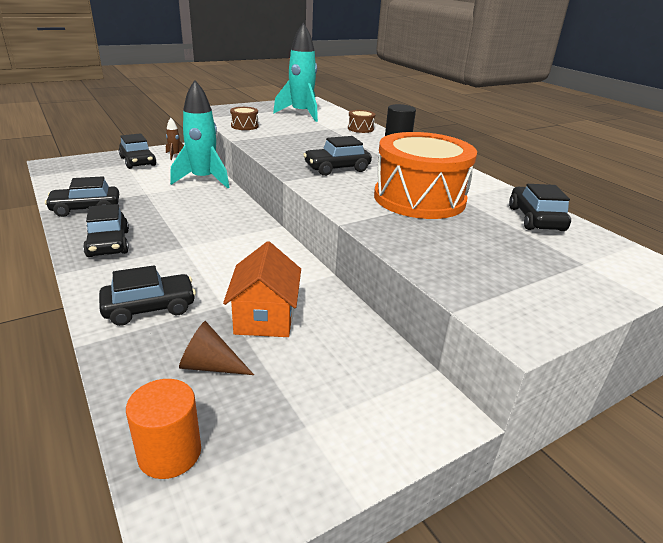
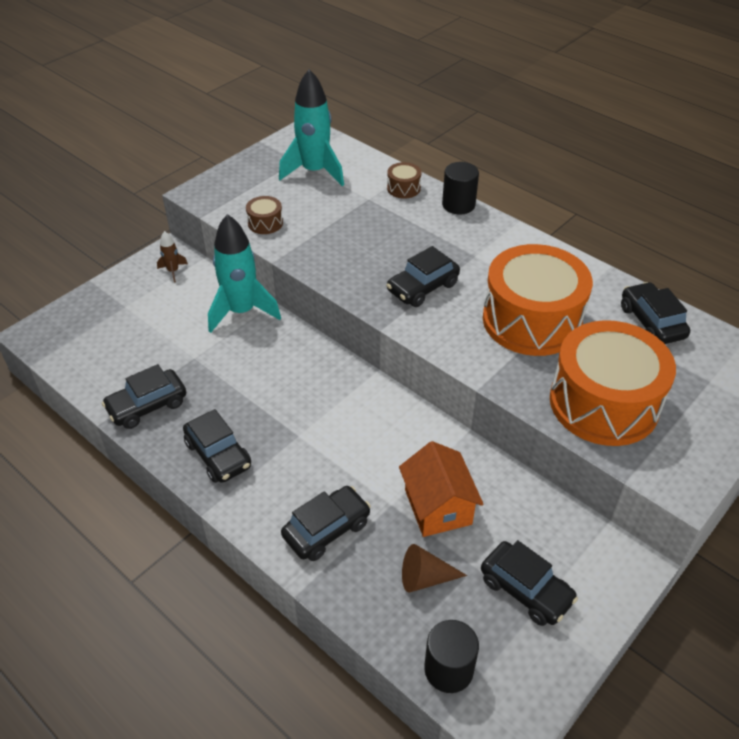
camera: 15 degrees left, 15 degrees up
black car [119,133,156,169] -> black car moved to [481,540,578,626]
orange cylinder [126,379,201,479] -> black cylinder [424,620,479,693]
none -> orange drum [550,320,676,446]

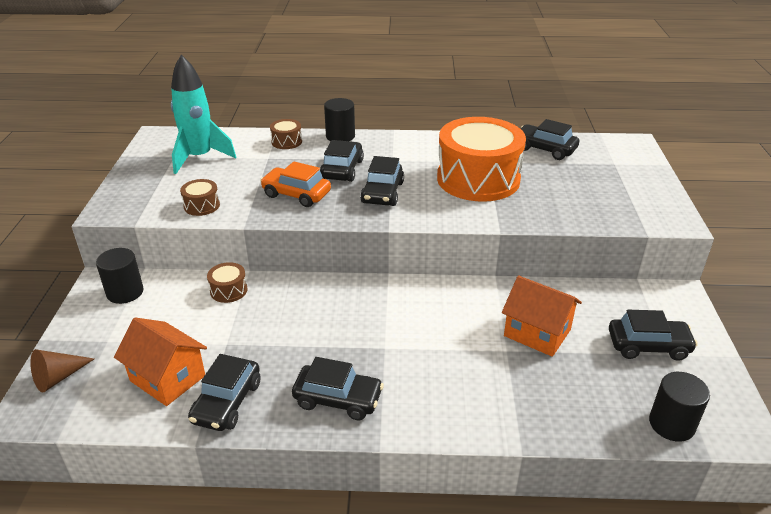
camera: 40 degrees left, 10 degrees down
brown rocket [157,231,188,283] -> black cylinder [96,248,144,304]
turquoise rocket [208,214,281,333] -> brown drum [207,262,248,303]
black car [281,486,371,561] -> black car moved to [320,140,364,182]
brown cone [402,544,467,593] -> brown cone moved to [30,349,95,393]
orange drum [550,320,676,446] -> none
none -> orange house [114,317,207,406]
none -> orange car [260,162,331,207]

